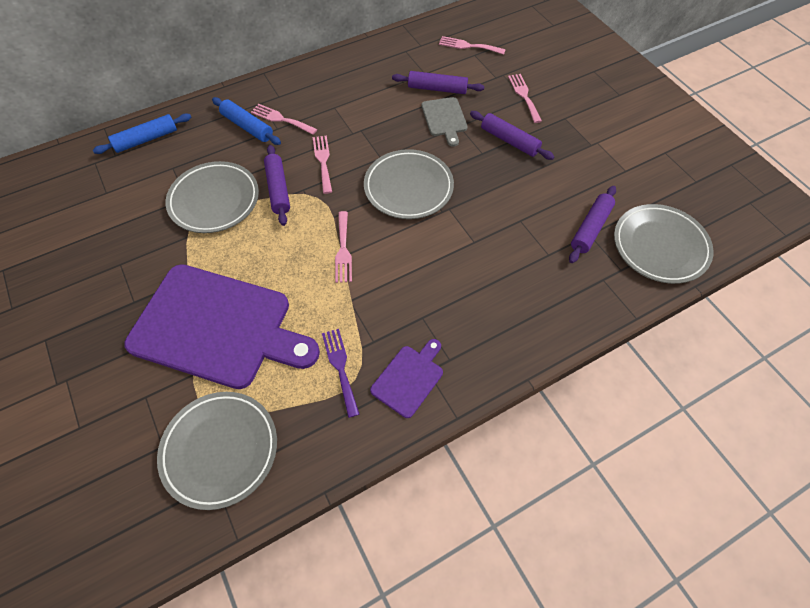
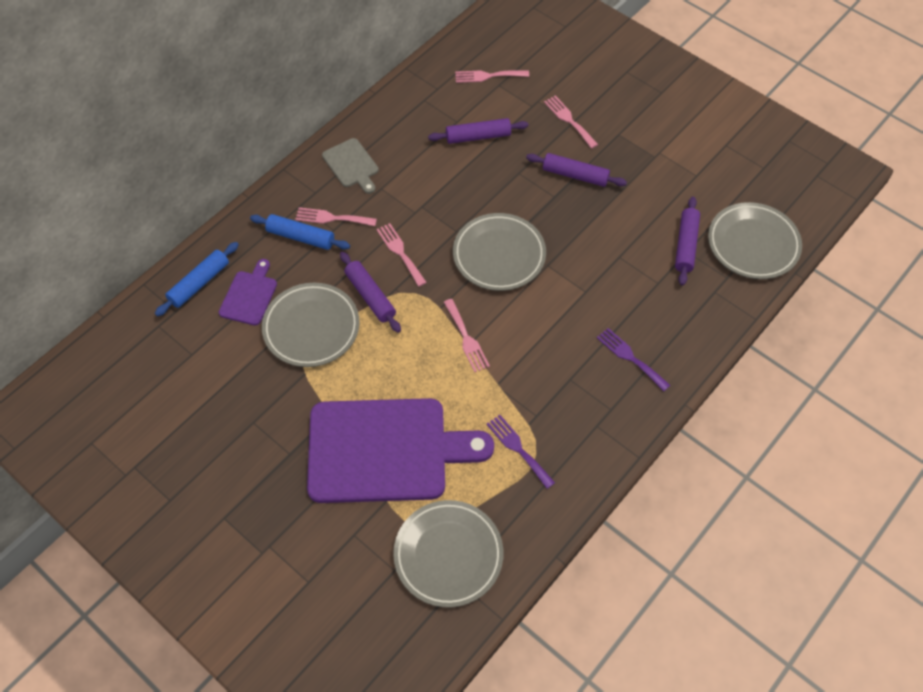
camera: 20 degrees left, 0 degrees up
purple cutting board [370,339,443,418] -> purple cutting board moved to [219,259,277,326]
grey cutting board [421,97,468,147] -> grey cutting board moved to [322,138,379,194]
none -> purple fork [597,328,670,391]

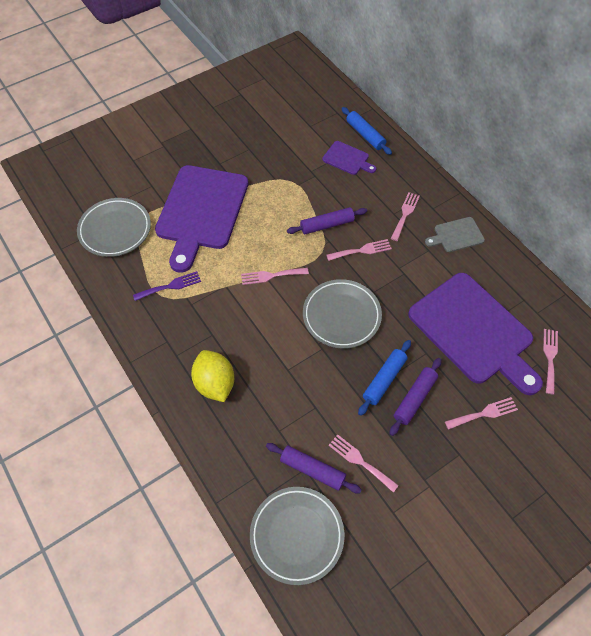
camera: 105 degrees right, 0 degrees up
blue rolling pin [250,214,350,250] -> blue rolling pin moved to [358,340,411,416]
grey plate [262,283,360,367] -> none
purple rolling pin [428,118,528,144] -> purple cutting board [408,273,543,395]
purple fork [597,328,670,391] -> yellow lemon [191,350,234,402]
none -> pink fork [328,434,399,492]

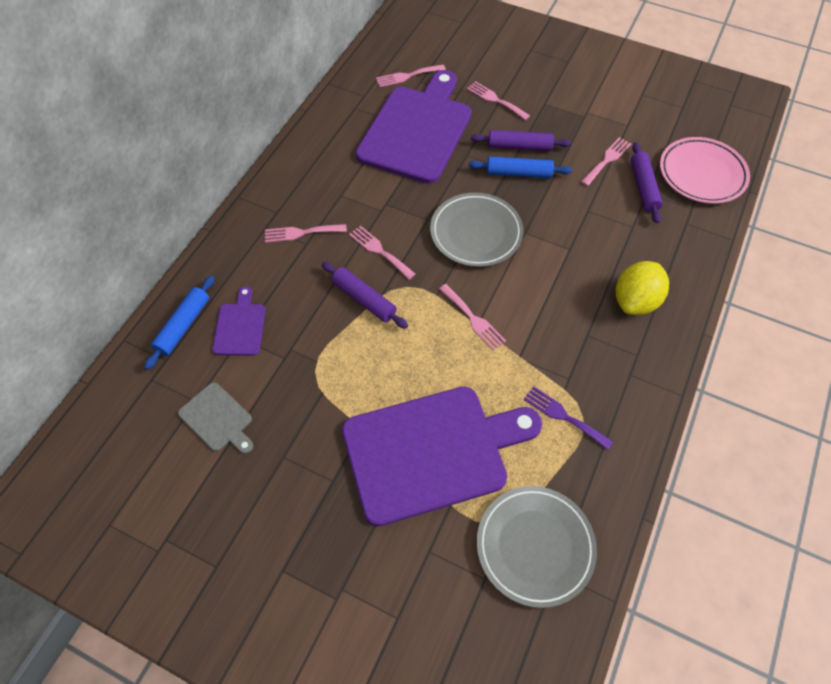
camera: 120 degrees left, 0 degrees up
grey plate [250,487,344,585] -> pink plate [660,137,750,204]
pink fork [328,434,399,492] -> pink fork turned 150 degrees counterclockwise [581,137,631,186]
grey cutting board [425,217,485,252] -> grey cutting board moved to [178,382,253,454]

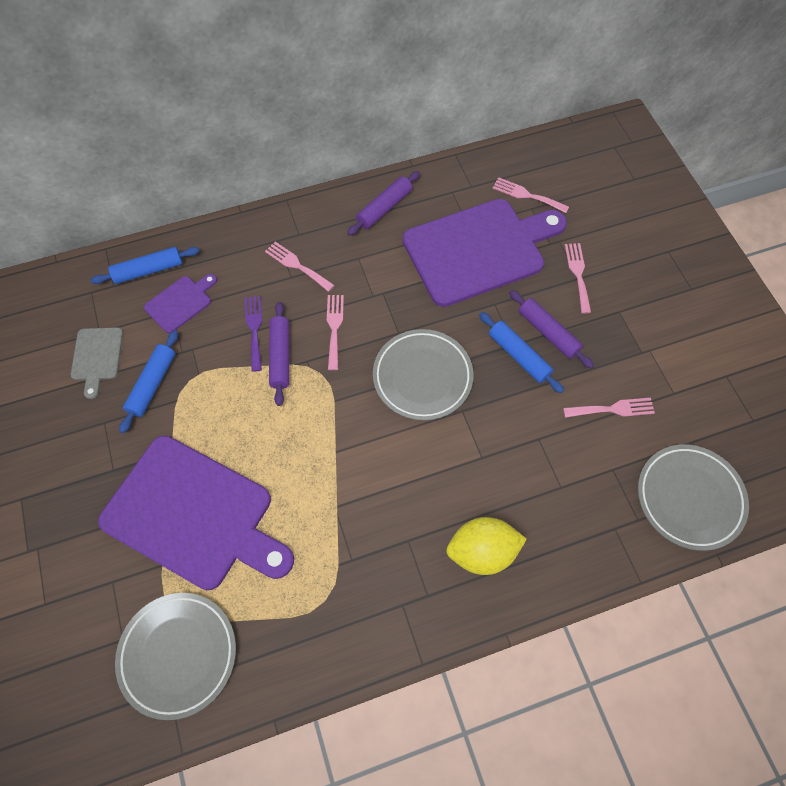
camera: 45 degrees right, 5 degrees up
pink fork [439,284,506,350] -> none
purple fork [524,386,613,450] -> purple fork moved to [245,296,262,372]
purple rolling pin [631,142,663,224] -> purple rolling pin moved to [347,171,420,236]
pink plate [660,137,750,204] -> grey plate [638,445,749,551]
none -> blue rolling pin [119,330,178,433]

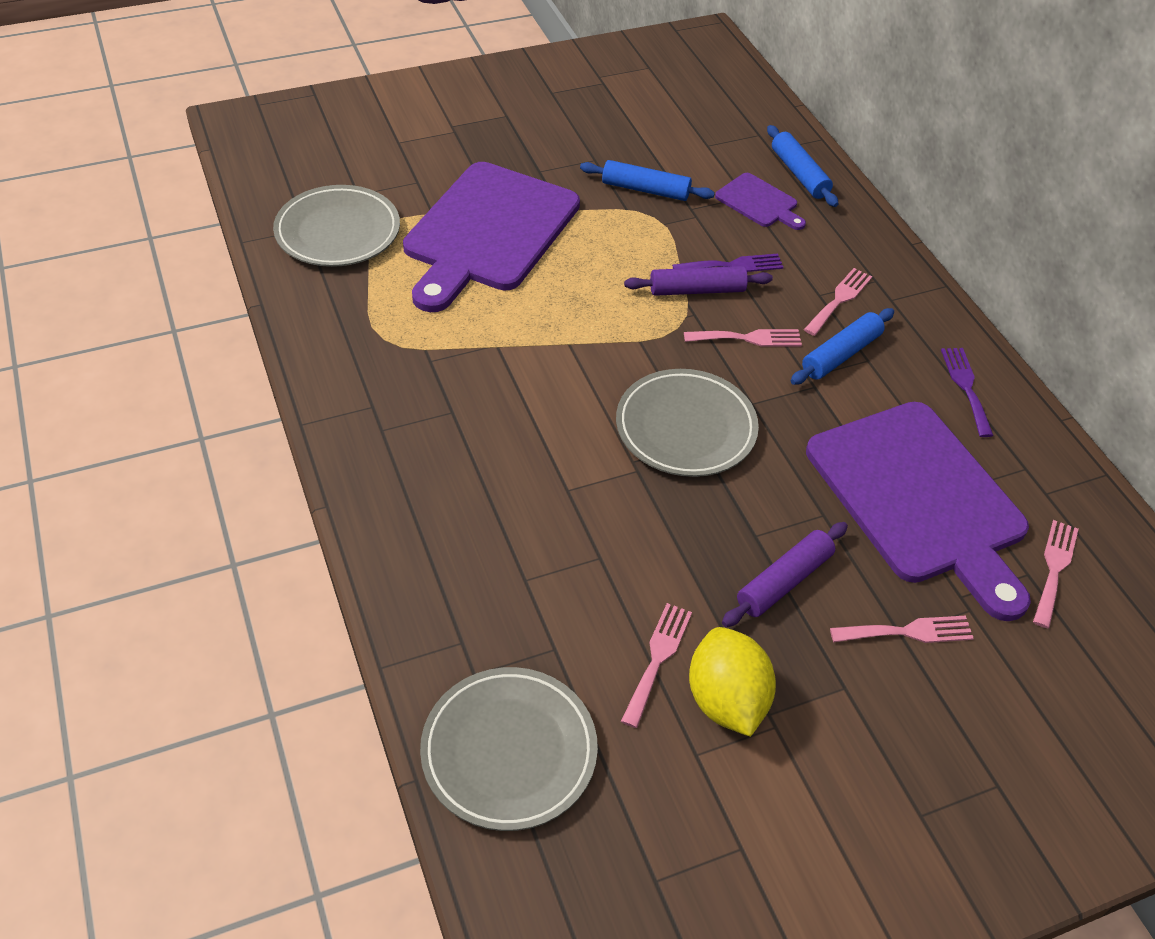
camera: 85 degrees right, 15 degrees down
grey cutting board [71,327,123,399] -> none
purple rolling pin [347,171,420,236] -> purple fork [941,348,994,437]
yellow lemon [446,517,527,575] -> yellow lemon moved to [689,627,776,737]
blue rolling pin [479,312,564,393] -> blue rolling pin moved to [791,308,894,385]
pink fork [563,398,655,418] -> pink fork turned 150 degrees counterclockwise [621,603,692,728]

